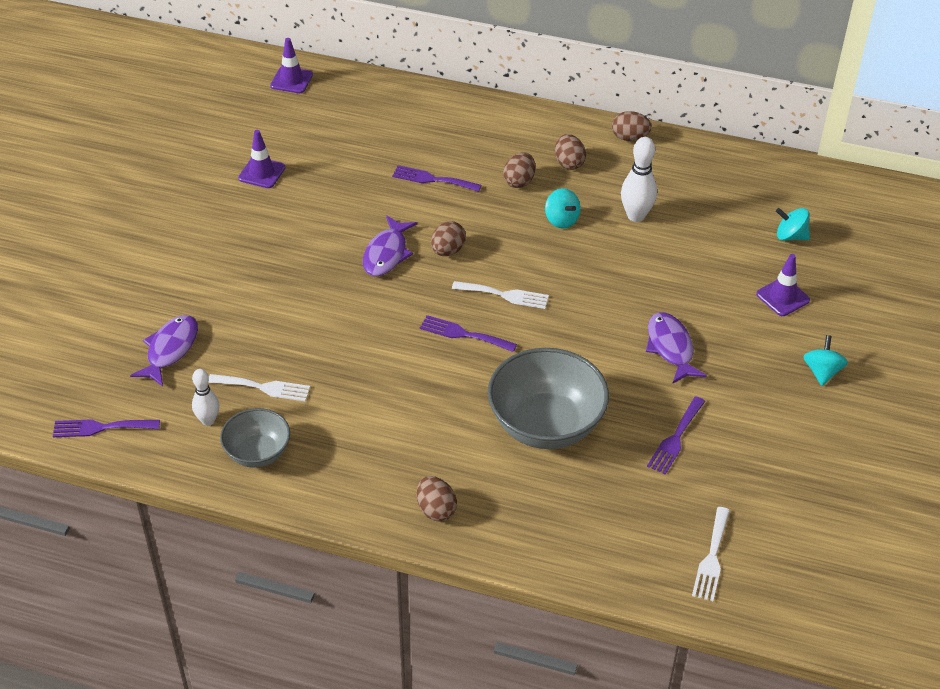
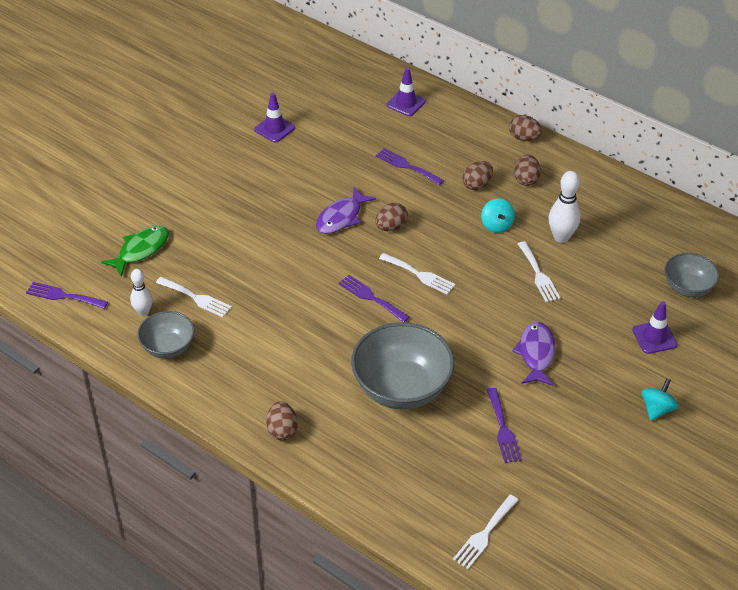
camera: 20 degrees right, 0 degrees up
purple fish [130,315,198,386] -> green fish [101,226,169,277]
purple traffic cone [270,38,313,93] -> purple traffic cone moved to [387,67,426,116]
brown egg [612,111,652,141] -> brown egg moved to [509,115,542,141]
purple fork [647,396,705,474] -> purple fork turned 60 degrees counterclockwise [487,388,522,463]
turquoise spinning top [776,208,810,241] -> grey bowl [665,253,720,297]
none -> white fork [518,241,561,302]

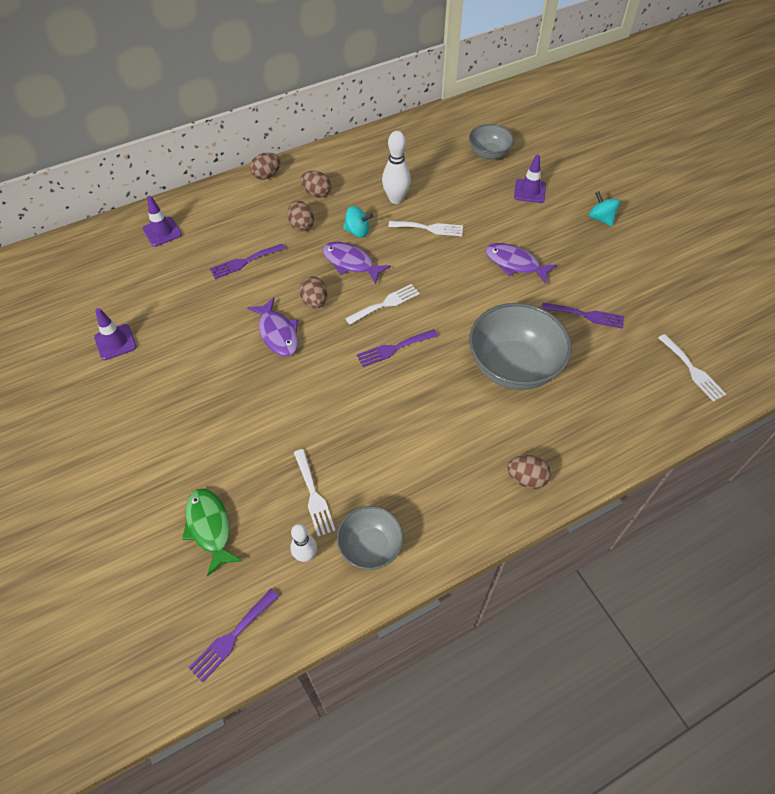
camera: 65 degrees left, 10 degrees up
white fork [156,277,232,317] -> white fork turned 105 degrees clockwise [294,449,336,537]
none -> purple fish [323,242,391,284]

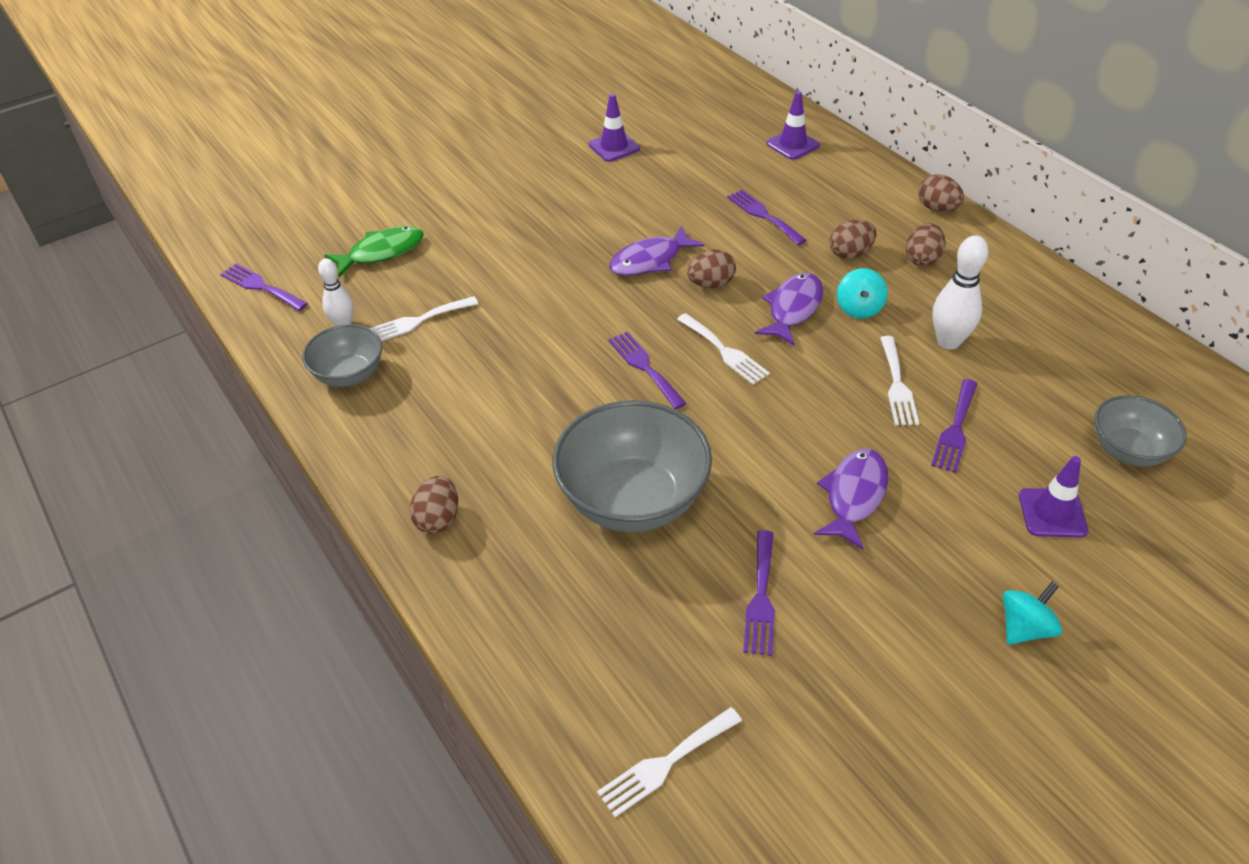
camera: 85 degrees right, 10 degrees down
none -> purple fork [931,379,978,473]

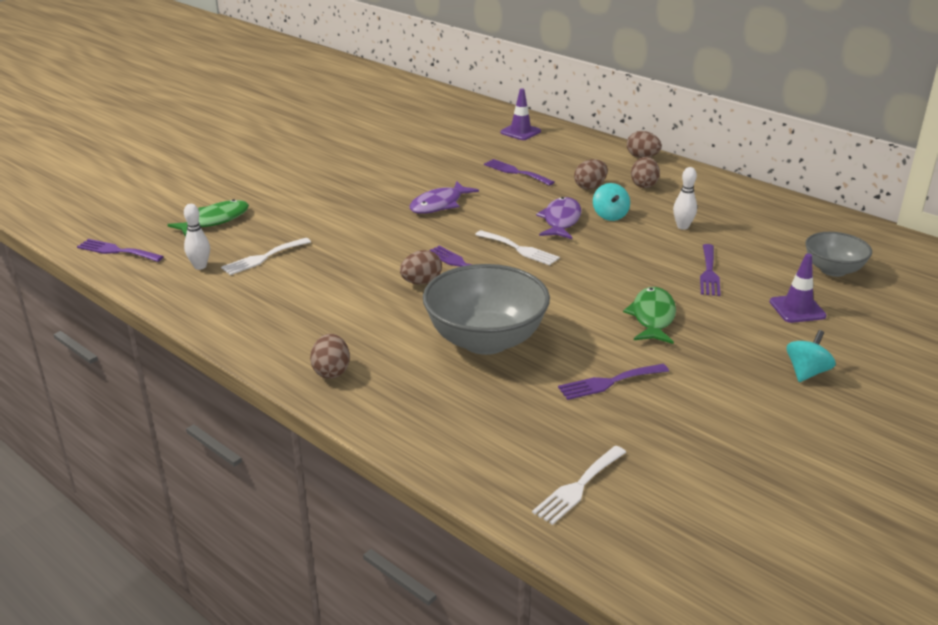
camera: 15 degrees left, 15 degrees down
grey bowl [302,324,382,387] -> none
purple traffic cone [588,94,640,162] -> none
brown egg [687,249,736,288] -> brown egg moved to [400,250,442,284]
purple fork [743,530,775,656] -> purple fork turned 75 degrees clockwise [558,364,669,400]
purple fish [814,449,888,550] -> green fish [623,287,676,344]
white fork [880,336,920,425] -> none
white bowling pin [933,235,989,349] -> white bowling pin [673,167,697,230], size x0.66

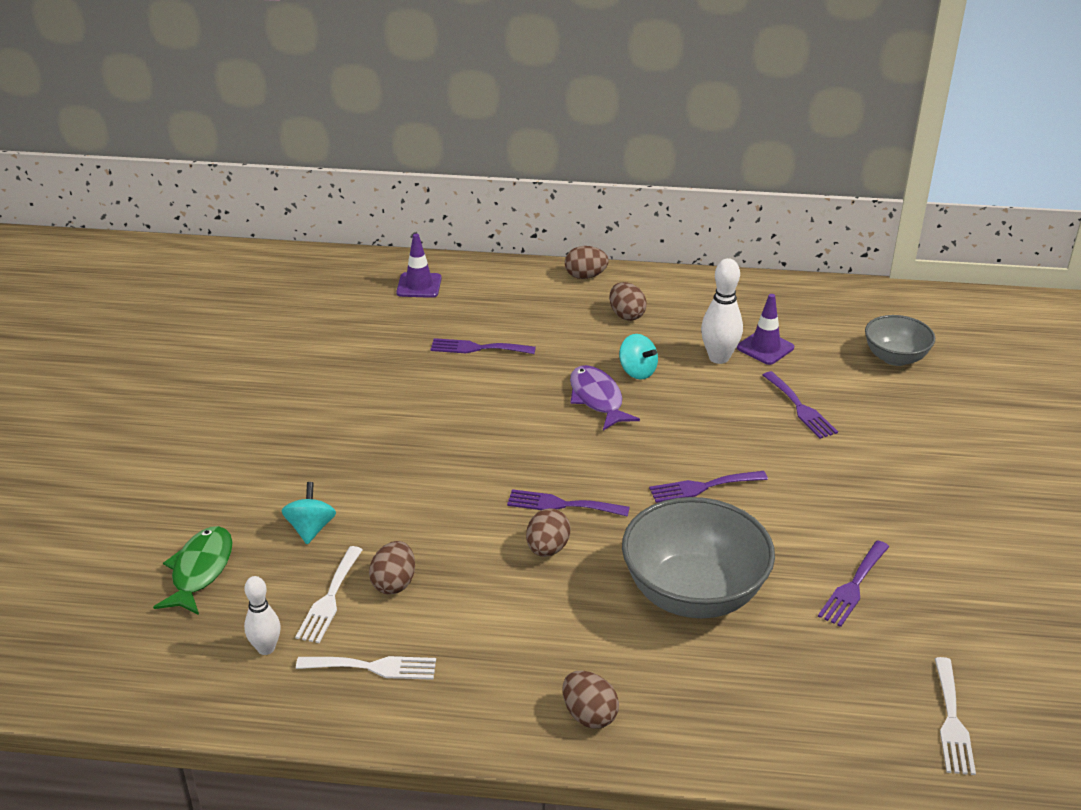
camera: 35 degrees left, 5 degrees up
purple fork [77,239,164,262] -> purple fork moved to [649,471,768,503]
purple fish [410,181,479,214] -> none
white fork [475,230,560,265] -> white fork moved to [296,656,436,680]
brown egg [574,159,608,189] -> brown egg moved to [369,541,415,595]
green fish [623,287,676,344] -> none
white bowling pin [673,167,697,230] -> white bowling pin [701,258,743,364], size x1.51
purple traffic cone [769,253,826,323] -> purple traffic cone moved to [737,294,794,365]
turquoise spinning top [787,330,836,382] -> turquoise spinning top moved to [282,482,336,544]

